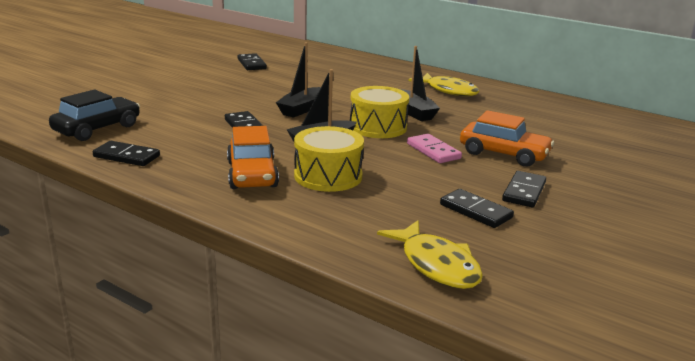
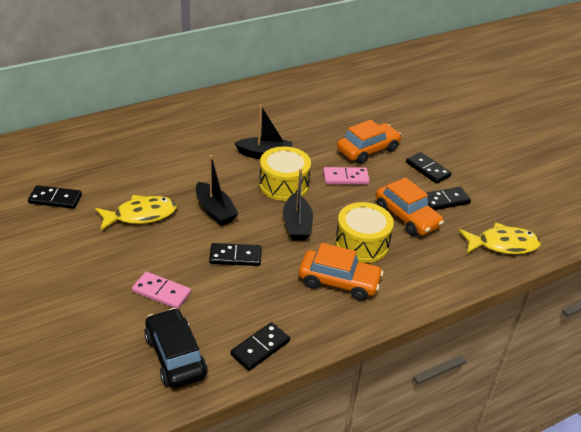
camera: 65 degrees left, 15 degrees up
yellow fish [408,73,479,96] -> yellow fish moved to [95,195,177,231]
none -> pink domino [132,272,191,309]
none -> orange car [376,177,444,236]

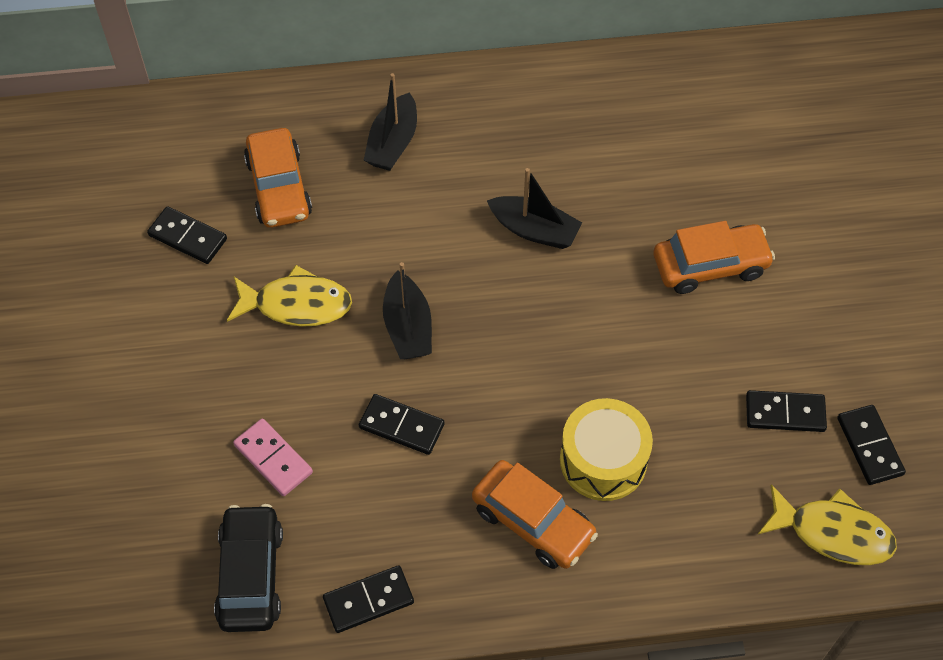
camera: 25 degrees right, 20 degrees up
yellow drum [259,146,311,201] -> none
black boat [283,169,313,241] -> black boat moved to [364,73,417,171]
pink domino [323,167,370,184] -> none
orange car [376,177,444,236] -> orange car moved to [244,128,312,228]
black domino [406,152,451,184] -> black domino moved to [837,405,906,485]

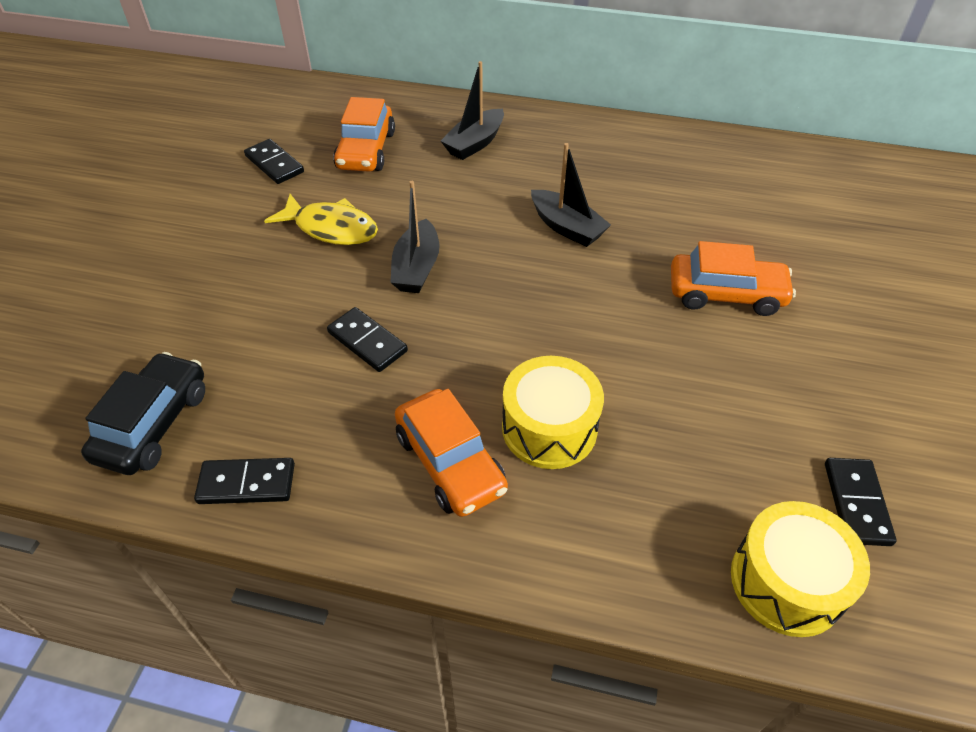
camera: 20 degrees right, 10 degrees down
pink domino [233,418,313,496] -> none
black domino [746,390,827,432] -> none
yellow fish [758,484,897,565] -> yellow drum [731,501,870,637]

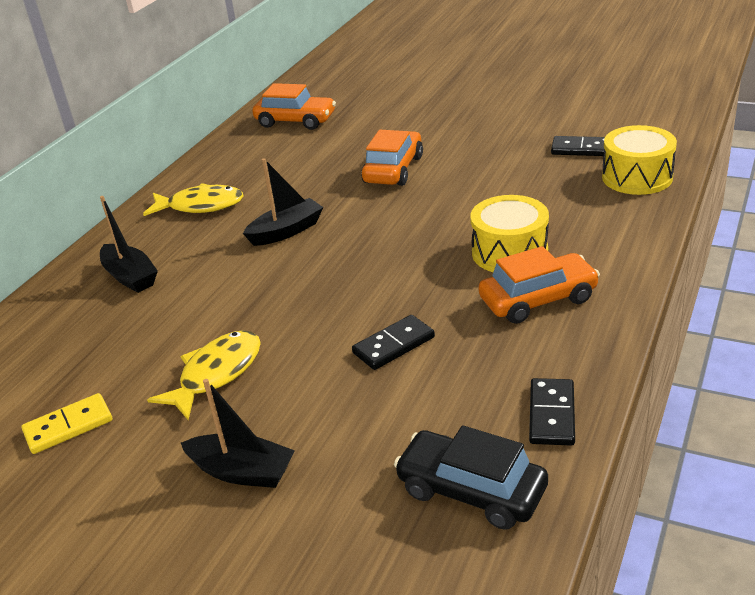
camera: 75 degrees left, 15 degrees down
black domino [244,139,304,184] -> yellow domino [21,393,112,454]
orange car [333,97,395,172] -> orange car moved to [252,83,336,130]
black boat [390,181,440,293] -> black boat moved to [181,379,295,488]
none -> yellow fish [143,183,243,216]

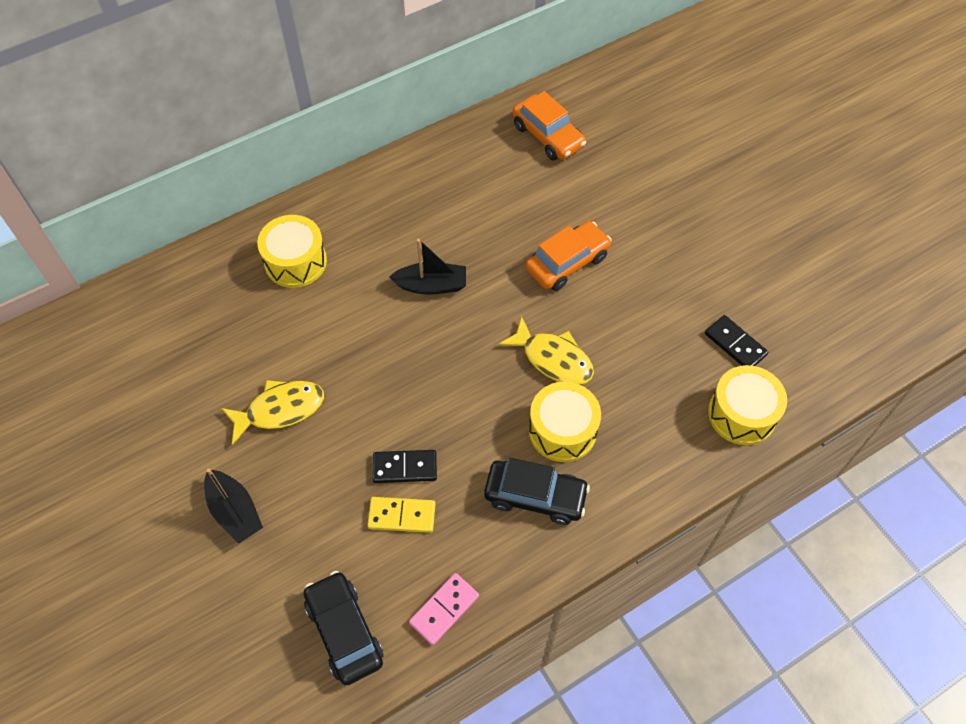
camera: 30 degrees right, 25 degrees up
yellow domino [21,393,112,454] -> yellow domino moved to [367,497,436,533]
black boat [100,196,158,293] -> yellow drum [257,215,327,288]
yellow fish [143,183,243,216] -> yellow fish moved to [498,316,594,385]
orange car [479,246,600,324] -> black car [484,458,590,525]
black domino [529,378,575,446] -> pink domino [409,573,479,645]

